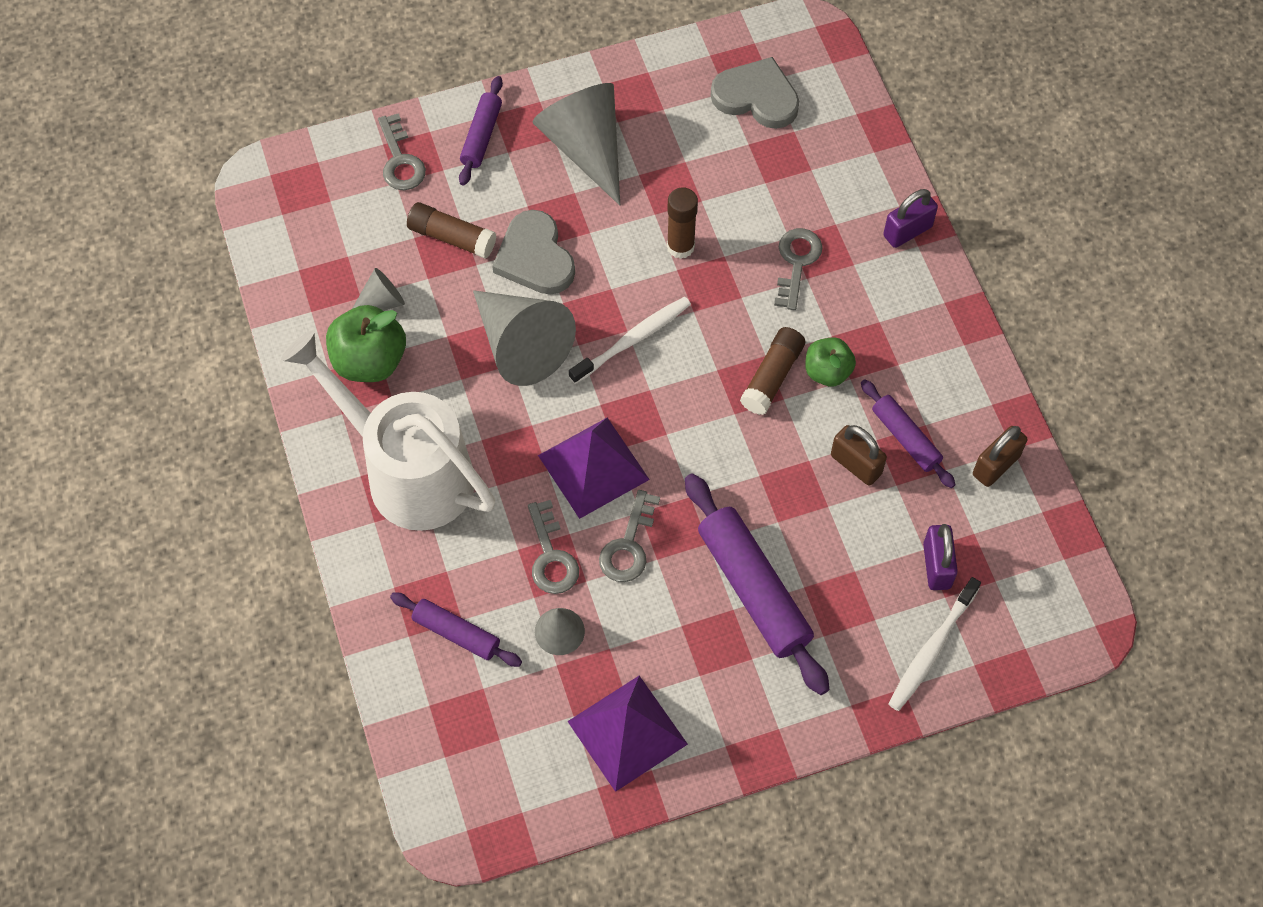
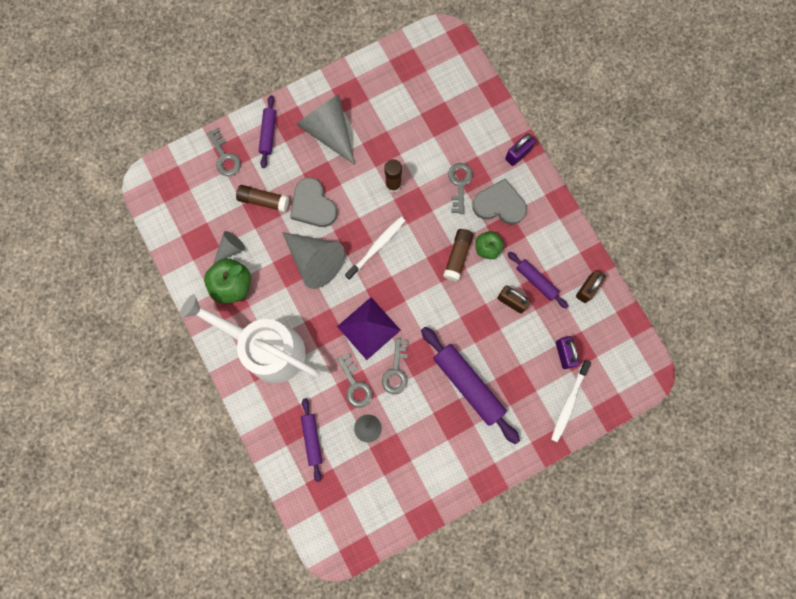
camera: 10 degrees left, 15 degrees up
purple rolling pin [390,593,522,667] -> purple rolling pin turned 60 degrees clockwise [301,398,322,482]
purple pyramid [567,676,688,792] -> none
grey heart [711,57,799,129] -> grey heart moved to [472,179,527,225]

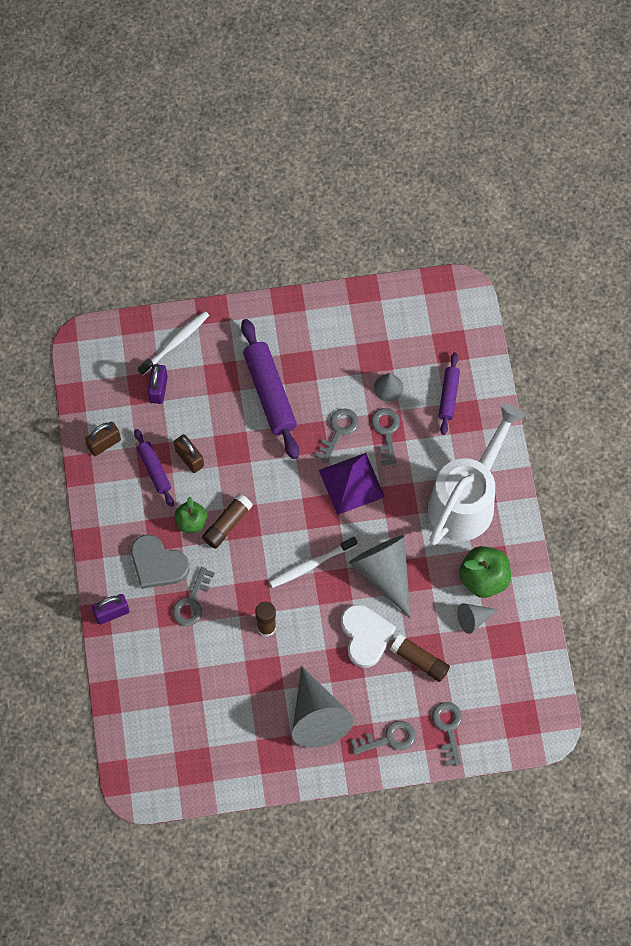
camera: 160 degrees left, 10 degrees down
white watering can [180,294,320,383] -> white watering can turned 105 degrees counterclockwise [428,403,525,545]
purple rolling pin [259,95,276,168] -> grey key [351,721,416,755]
grey heart [290,178,337,227] -> white heart [341,604,396,668]

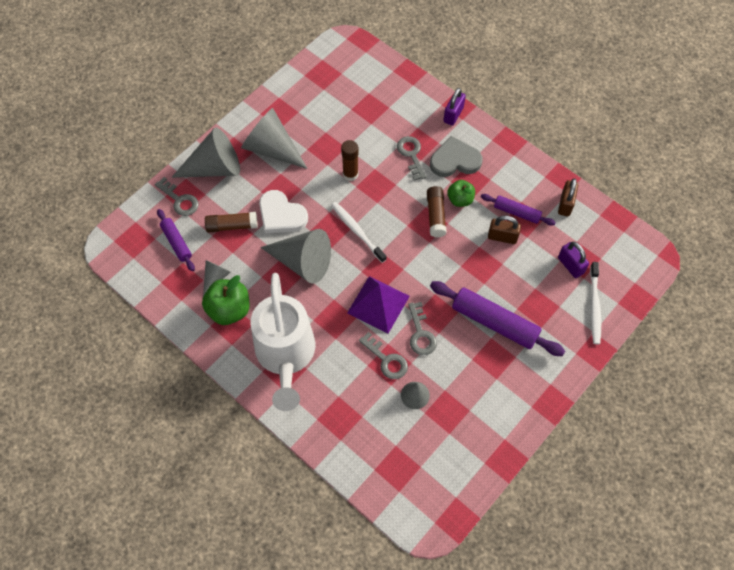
camera: 140 degrees right, 5 degrees down
white toothbrush [269,537,357,588] -> white toothbrush turned 60 degrees counterclockwise [331,202,387,263]
grey key [351,721,416,755] -> grey cone [171,128,240,178]
purple rolling pin [439,352,460,435] -> purple rolling pin moved to [157,209,195,271]

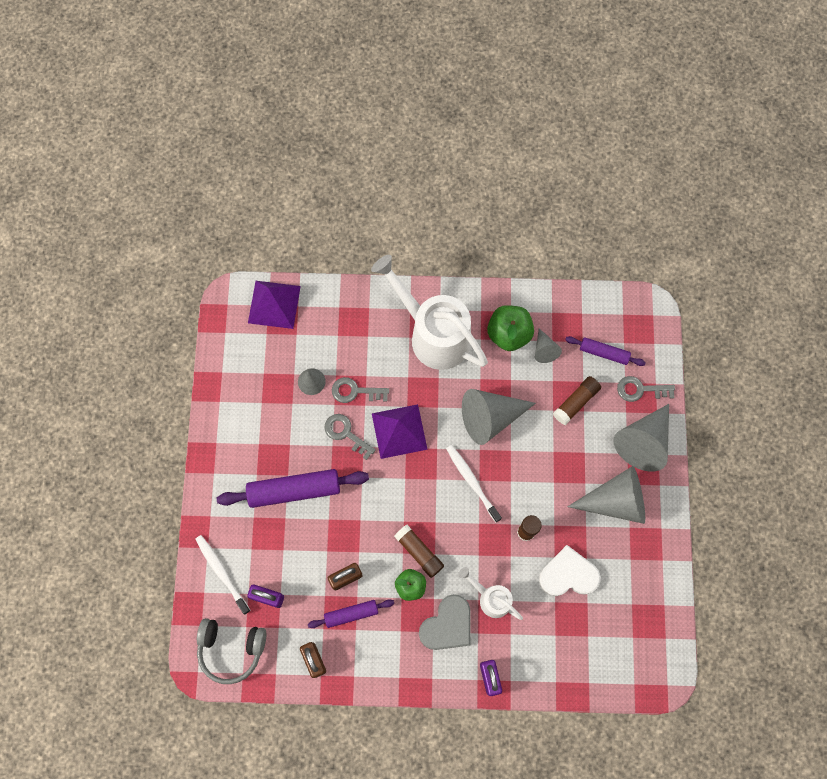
camera: 140 degrees right, 10 degrees up
white heart [259,190,308,233] -> white heart moved to [539,545,601,596]
white toothbrush [331,202,387,263] -> white toothbrush turned 135 degrees counterclockwise [446,445,502,522]
grey key [397,136,426,181] -> white watering can [458,567,523,620]
none -> grey headphones [197,618,267,684]
none -> purple pyramid [248,281,301,329]

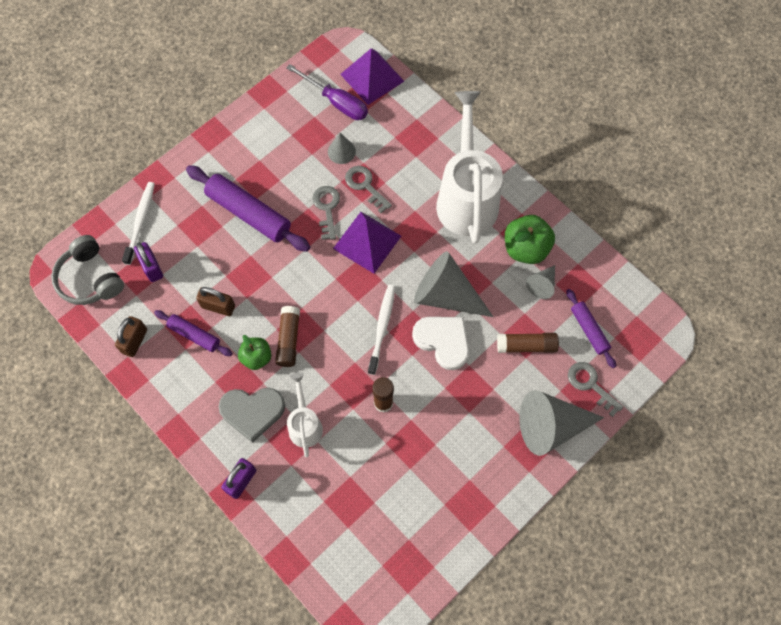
camera: 45 degrees right, 5 degrees down
white heart [539,545,601,596] -> white heart moved to [412,317,469,370]
grey cone [567,466,645,524] -> none
none -> purple screwdriver [286,64,368,120]

